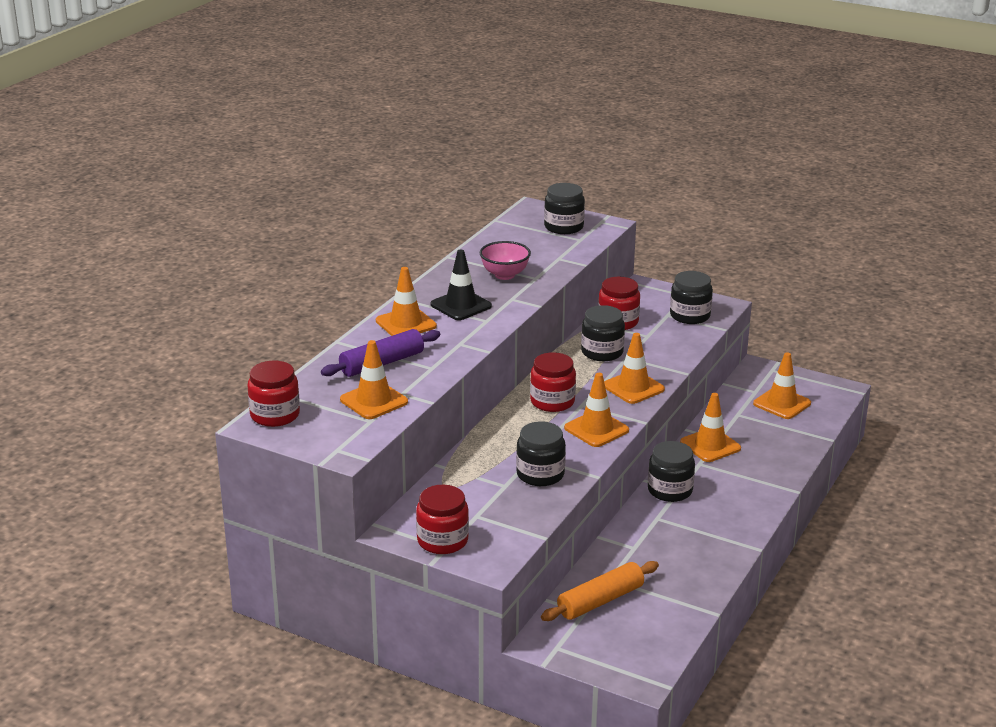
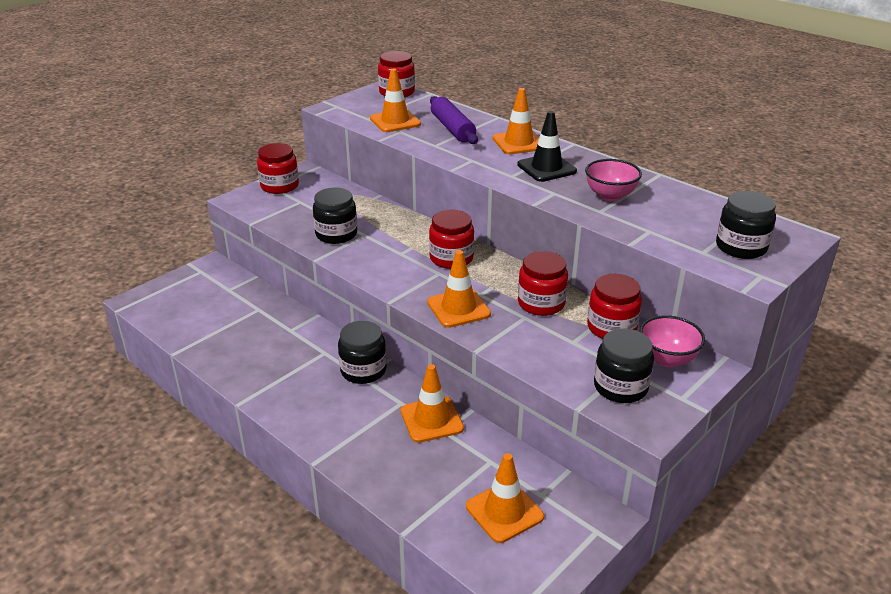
camera: 105 degrees right, 5 degrees up
orange rolling pin [541,561,659,621] -> none
orange traffic cone [564,373,629,447] -> none
black jar [581,305,625,361] -> red jar [518,251,568,316]
none -> pink bowl [640,315,705,367]

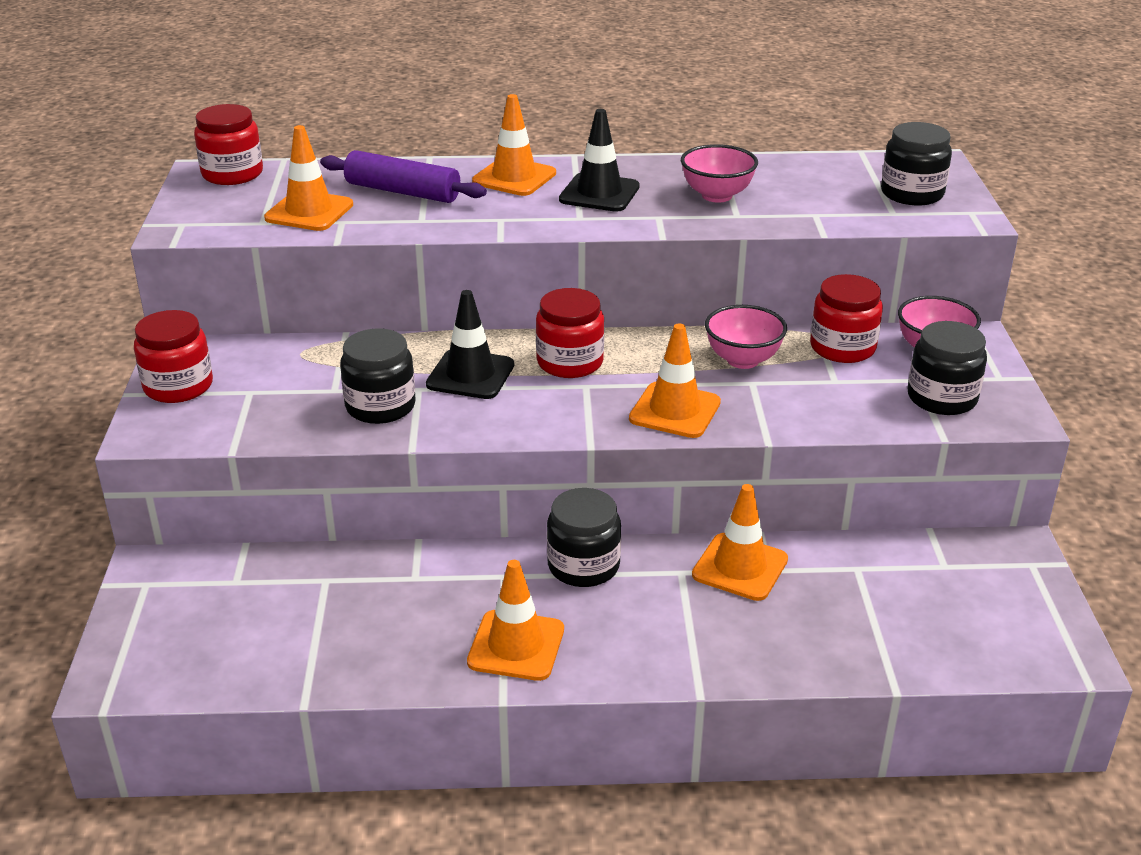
camera: 45 degrees left, 0 degrees up
orange traffic cone [466,453,544,543] -> orange traffic cone moved to [467,560,564,681]
red jar [518,251,568,316] -> pink bowl [705,305,787,369]
none -> black traffic cone [426,290,514,399]

